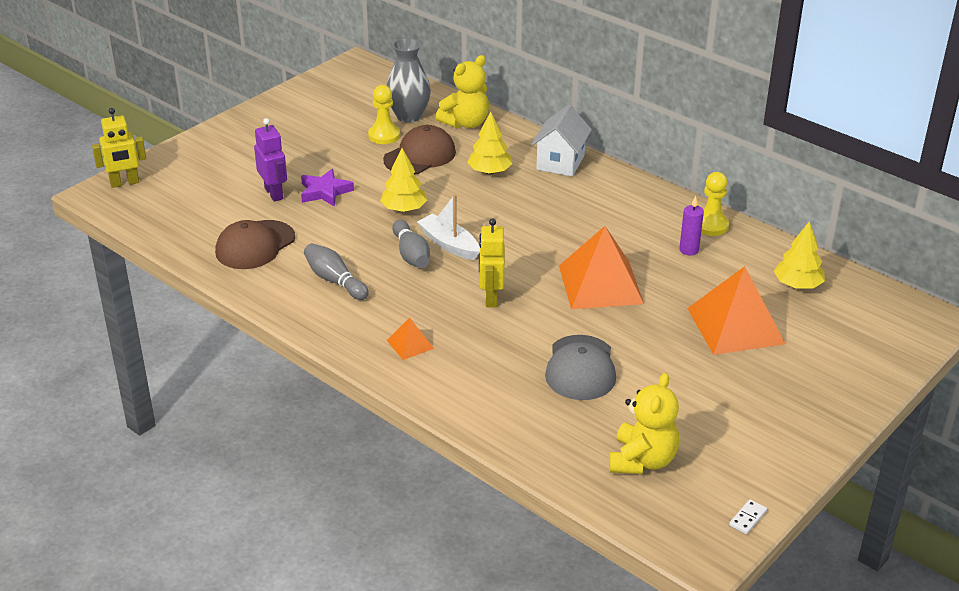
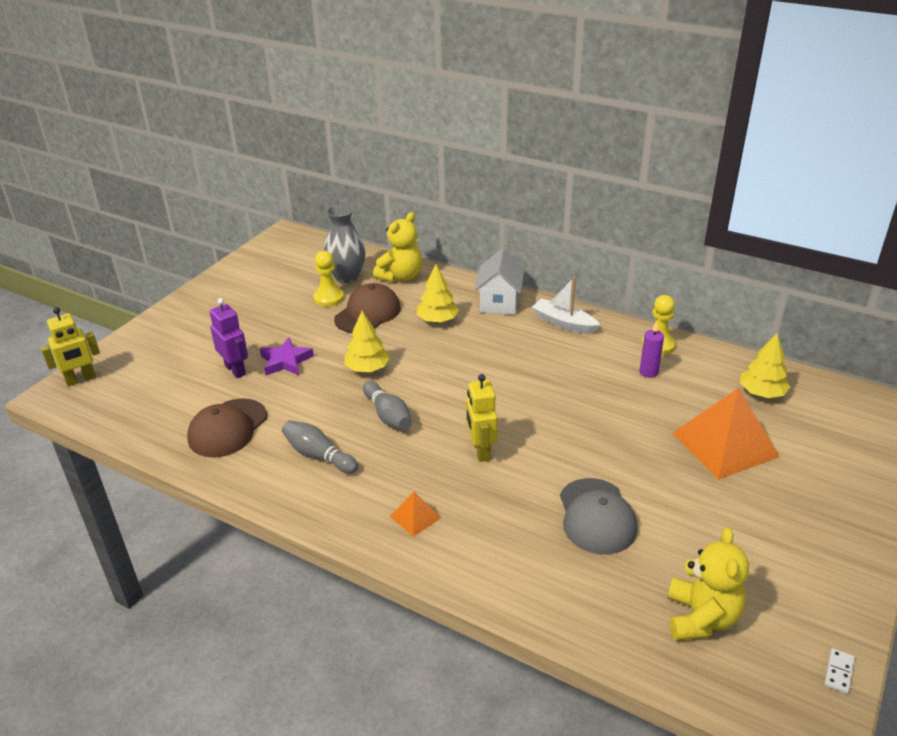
camera: 10 degrees left, 0 degrees up
white boat [417,194,480,260] -> white boat moved to [532,277,600,334]
orange pyramid [559,226,644,309] -> none

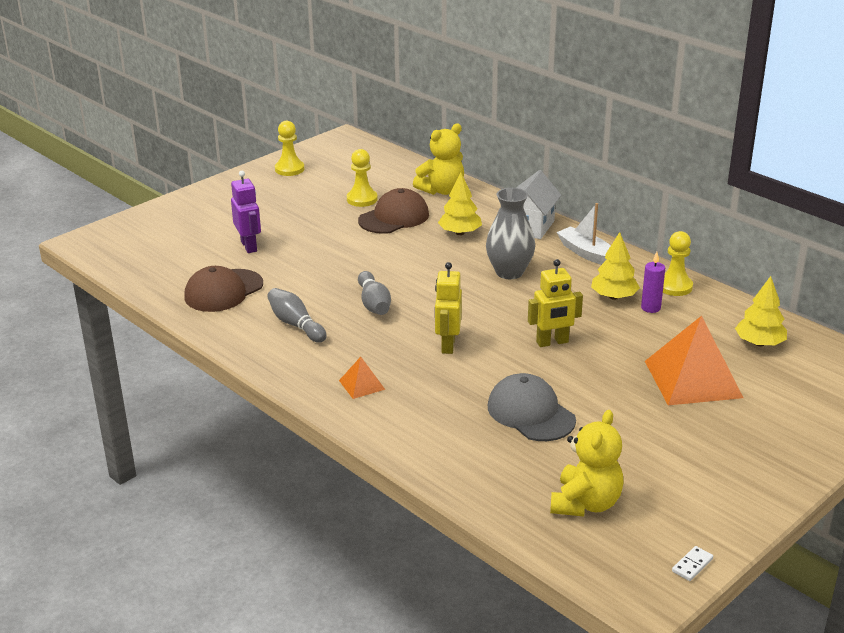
camera: 15 degrees right, 5 degrees down
yellow robot [41,307,100,386] -> yellow robot moved to [528,259,583,347]
purple star [260,338,314,376] -> none
grey vase [323,204,365,283] -> grey vase moved to [486,188,535,279]
yellow tree [344,311,390,372] -> yellow tree moved to [591,232,640,300]
grey cap [560,478,638,554] -> grey cap turned 135 degrees clockwise [488,373,576,441]
none -> yellow pawn [275,121,304,176]

